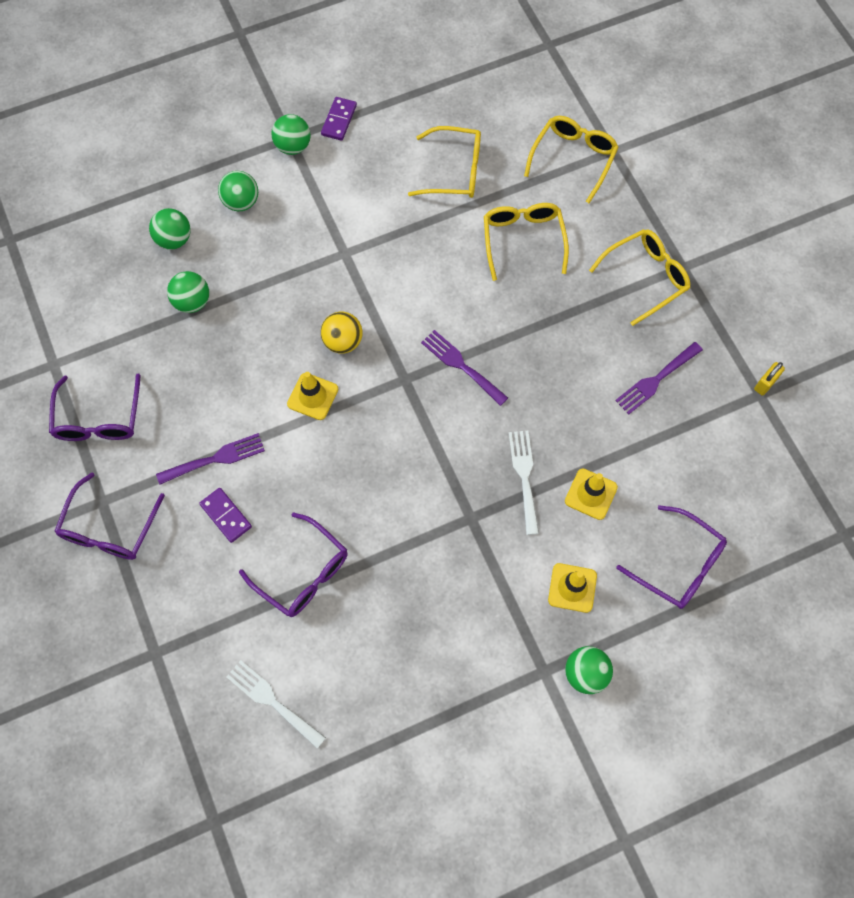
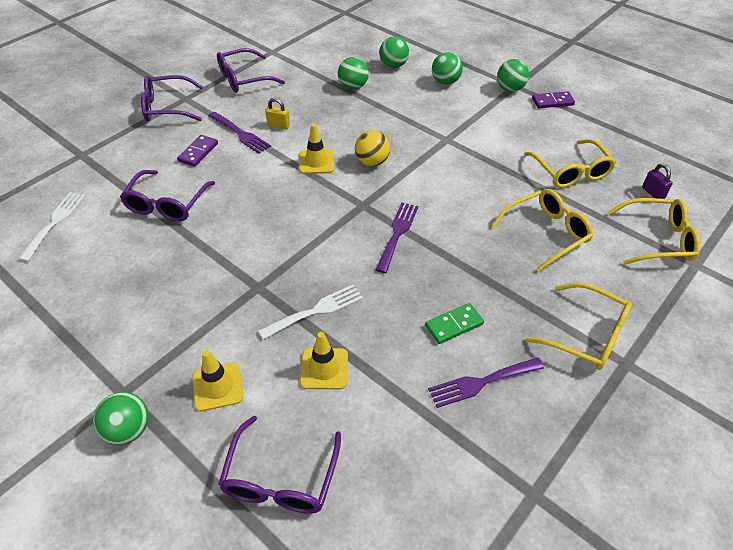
camera: 65 degrees right, 20 degrees down
purple fork [615,342,703,414] -> purple fork turned 45 degrees counterclockwise [428,358,544,408]
yellow padlock [754,362,785,396] -> yellow padlock moved to [265,98,290,129]
none -> green domino [425,303,484,344]
none -> purple padlock [642,163,673,199]

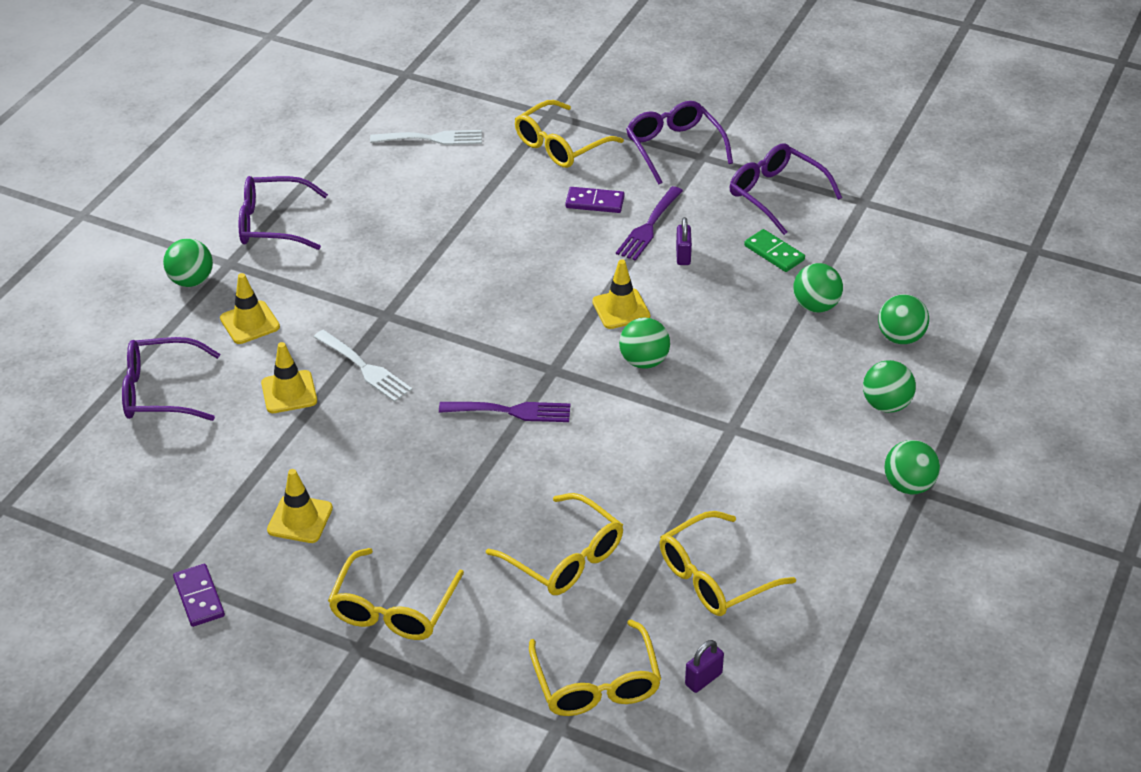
camera: 75 degrees right, 5 degrees down
purple glasses [120,170,215,222] -> purple glasses moved to [239,176,328,250]
yellow padlock [265,98,290,129] -> purple padlock [676,217,692,265]
yellow ball [355,130,390,166] -> green ball [619,318,670,369]
green domino [425,303,484,344] -> green domino moved to [744,229,805,272]
purple fork [428,358,544,408] -> yellow traffic cone [267,469,333,543]
purple domino [532,91,575,108] -> purple domino moved to [173,564,225,627]
none -> yellow glasses [515,100,624,168]

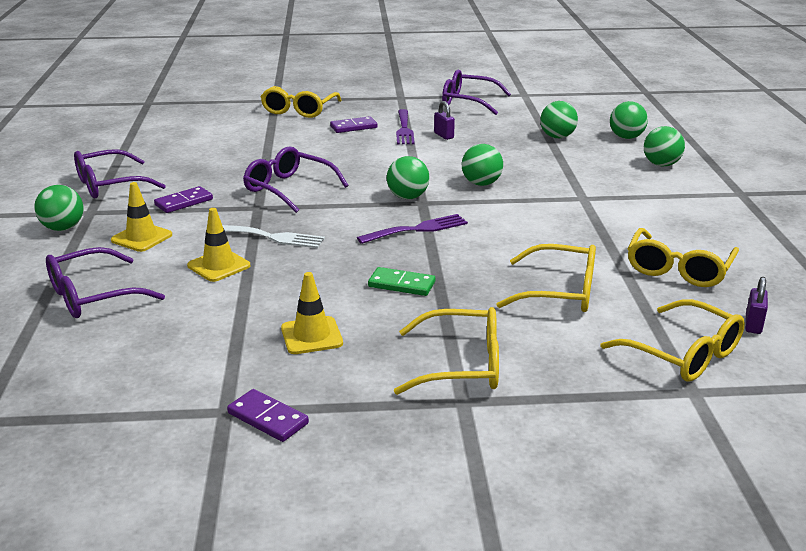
camera: 30 degrees left, 15 degrees down
yellow glasses [328,548,464,640] -> yellow glasses turned 75 degrees counterclockwise [394,307,499,395]
white fork [370,130,482,145] -> none
yellow traffic cone [592,259,650,329] -> none
purple glasses [626,101,733,184] -> purple glasses moved to [243,146,348,213]
green domino [744,229,805,272] -> green domino moved to [368,267,435,296]
green ball [884,440,940,494] -> green ball moved to [386,156,430,199]
none -> purple domino [154,186,213,213]

